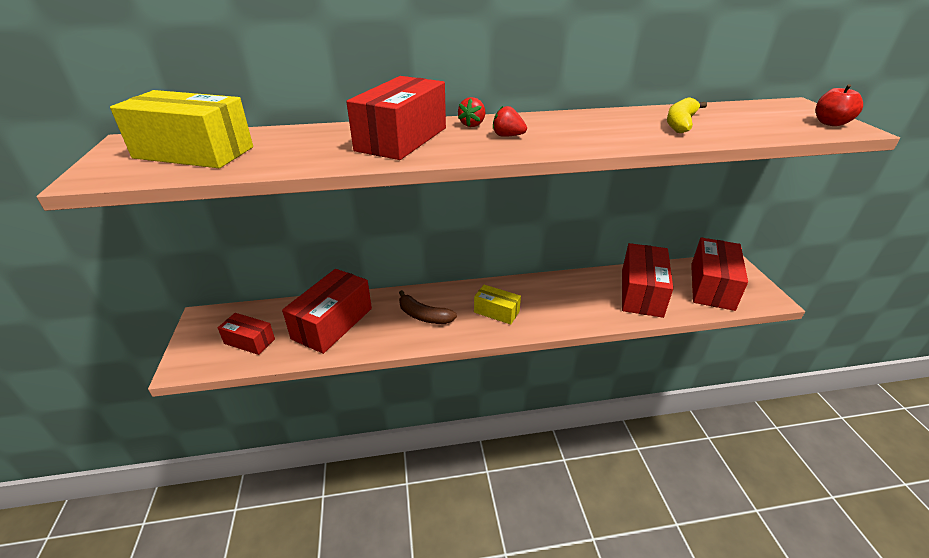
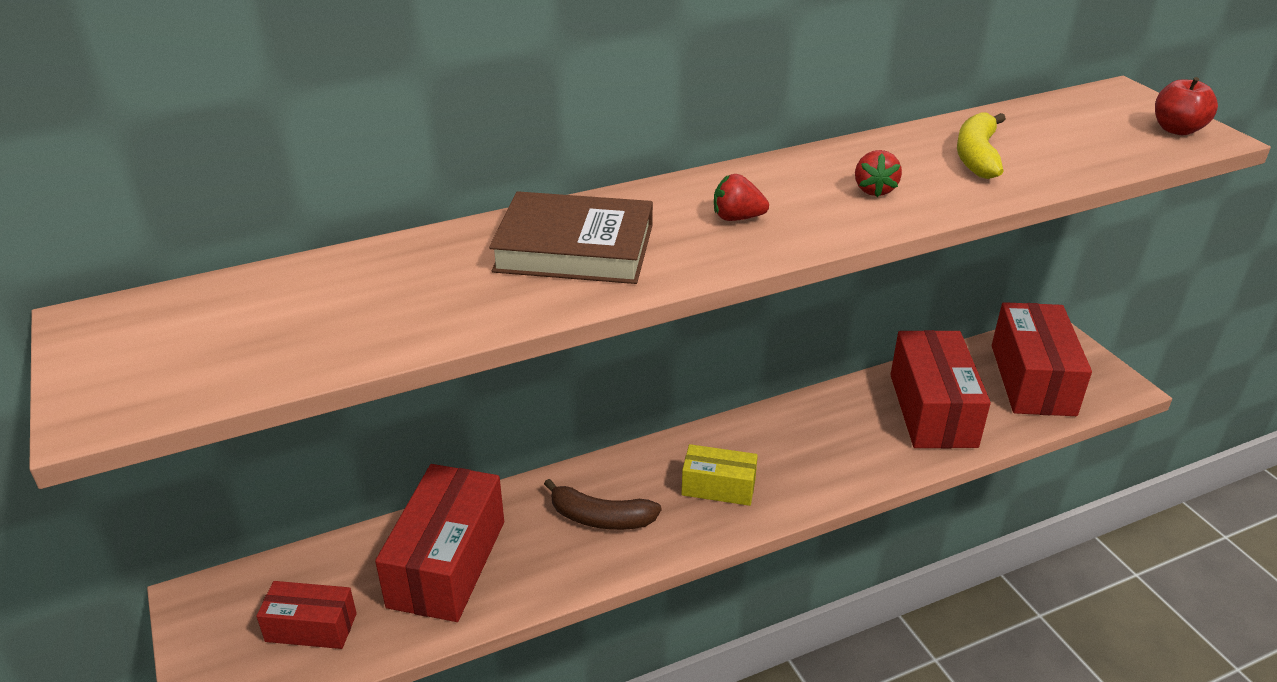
camera: 15 degrees left, 0 degrees up
yellow box [110,90,253,168] -> none
red box [346,76,446,160] -> brown book [489,191,653,284]
red strawberry [458,97,485,127] -> red strawberry moved to [855,150,902,197]

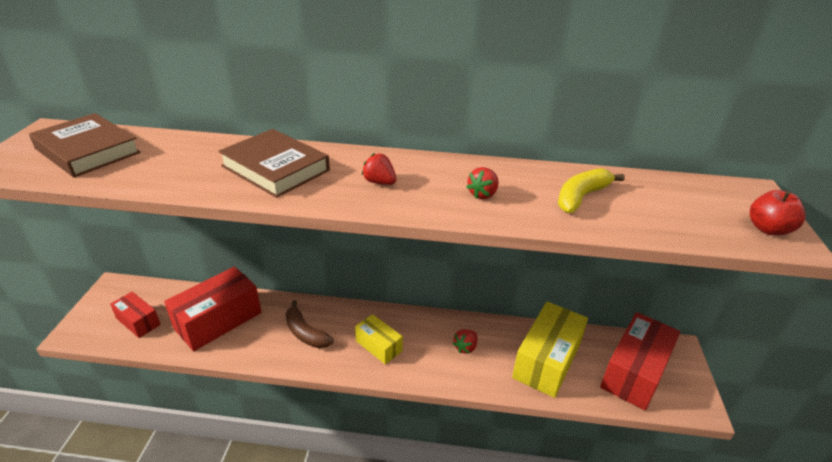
camera: 30 degrees right, 0 degrees up
red box [890,330,991,448] -> yellow box [512,302,588,398]
none -> brown book [29,113,141,177]
none -> red strawberry [452,329,477,354]

